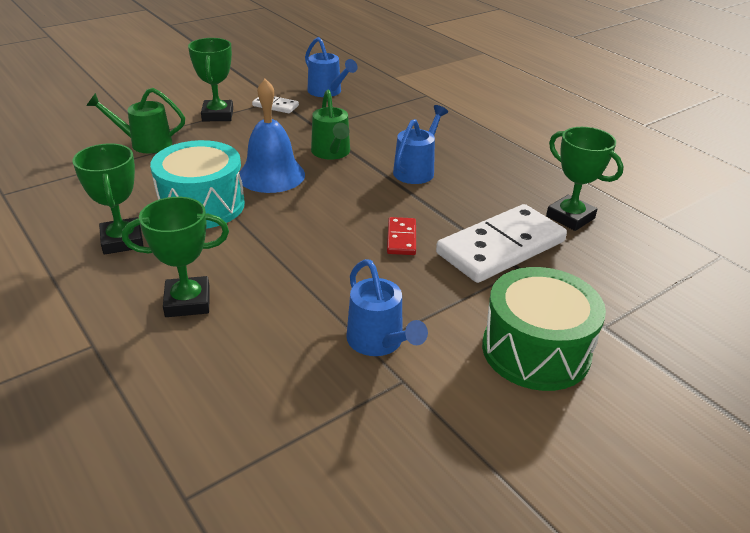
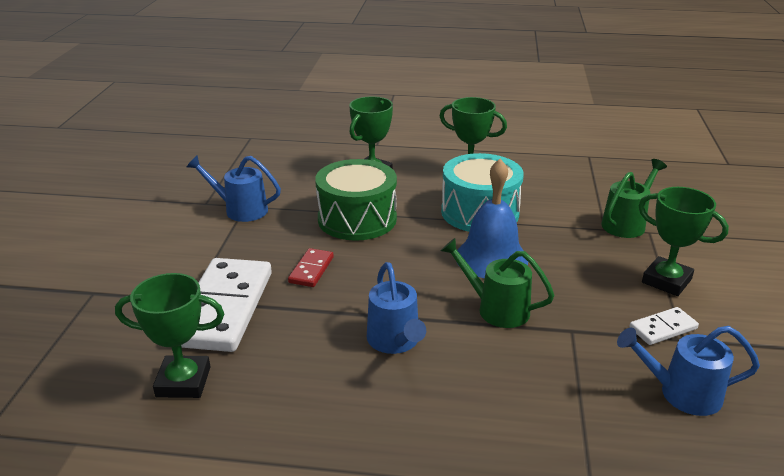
camera: 135 degrees right, 5 degrees down
red domino [387,217,416,255] -> red domino turned 60 degrees clockwise [288,248,334,287]
green drum [482,267,606,391] -> green drum moved to [315,159,397,241]

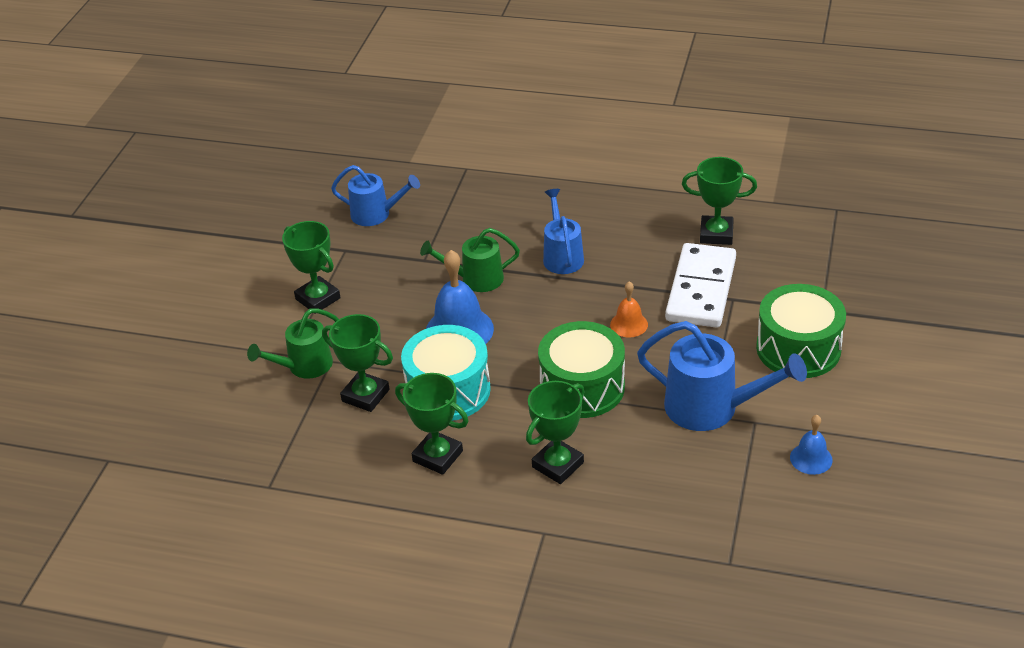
camera: 170 degrees left, 10 degrees up
blue watering can [187,155,281,222] -> blue watering can [637,321,807,431], size x1.54
red domino [288,248,334,287] -> orange bell [610,281,648,337]
green watering can [441,238,555,328] -> green watering can turned 135 degrees clockwise [420,228,520,292]
white domino [629,307,699,345] -> none
none -> green trophy [322,314,393,412]
none -> green drum [756,284,846,378]
none -> blue bell [790,415,833,475]

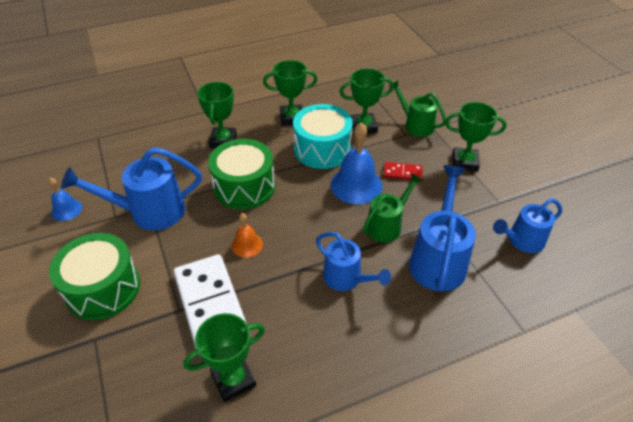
camera: 140 degrees right, 5 degrees up
green watering can [247,308,339,379] -> green watering can turned 60 degrees counterclockwise [389,80,446,137]
none -> red domino [383,162,423,180]
none -> blue watering can [409,165,476,291]

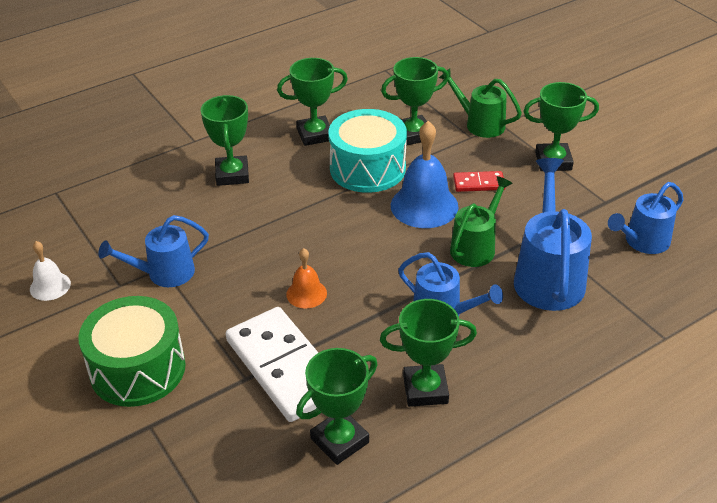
camera: 10 degrees left, 5 degrees down
blue bell [48,178,82,221] -> white bell [30,241,71,301]
blue watering can [61,147,202,231] -> blue watering can [99,215,209,287], size x0.65
green drum [208,139,275,209] -> none
none -> green trophy [380,299,477,407]

